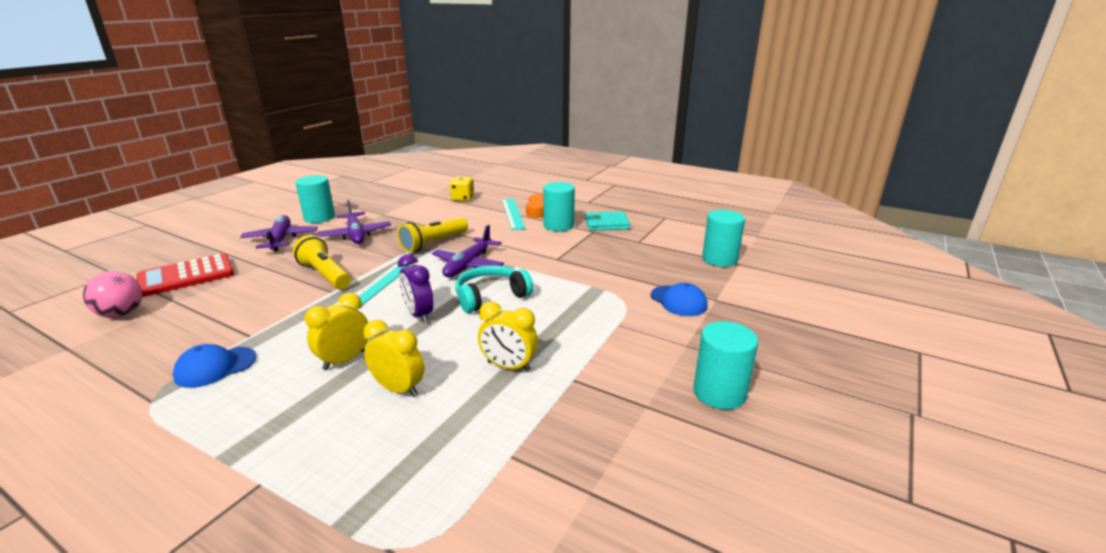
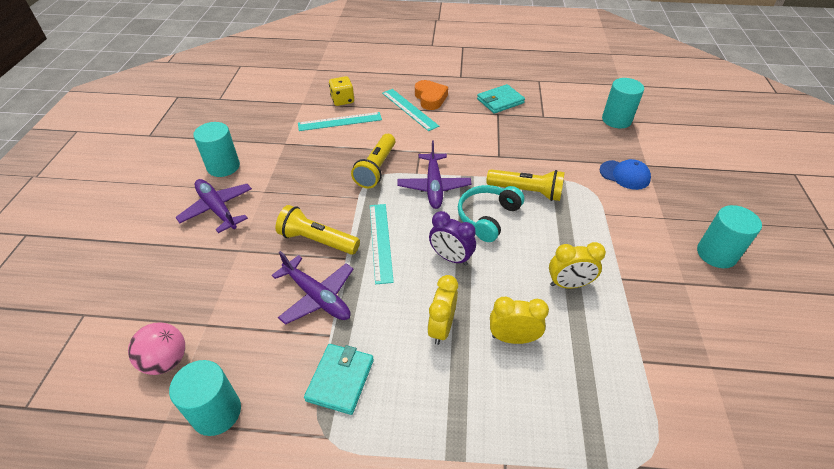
camera: 25 degrees left, 20 degrees up
red calculator [137,253,234,297] -> none
blue cap [173,344,256,388] -> turquoise wallet [304,344,374,415]
purple plane [318,200,391,244] -> purple plane moved to [272,251,354,325]
turquoise cylinder [543,182,575,231] -> turquoise cylinder moved to [169,360,241,436]
none -> turquoise ruler [298,112,382,131]
none -> yellow flashlight [486,169,565,201]

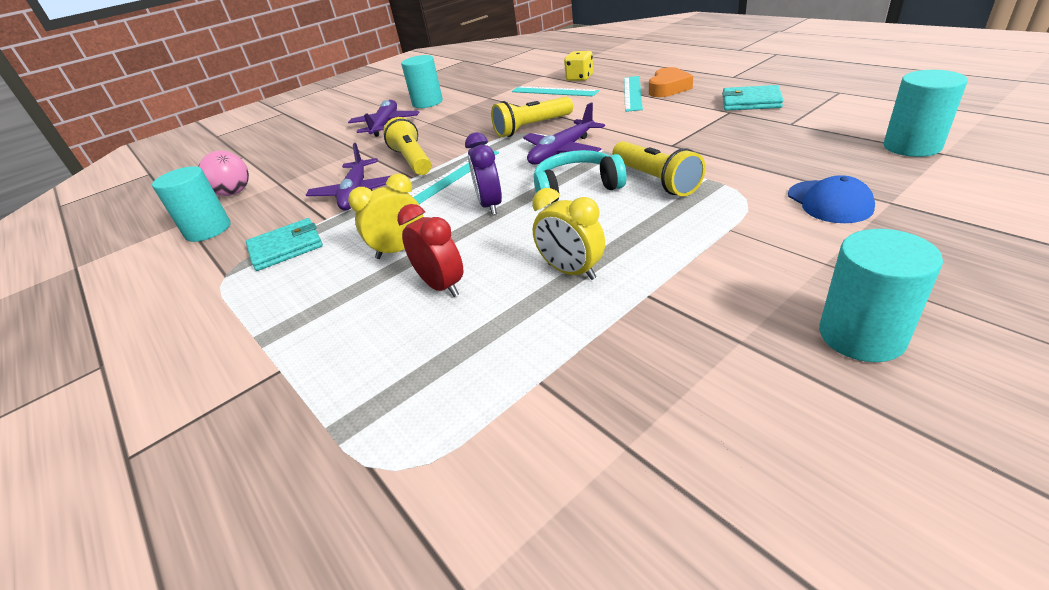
camera: 50 degrees right, 10 degrees down
yellow clock [490,297,549,344] -> red clock [397,204,463,297]

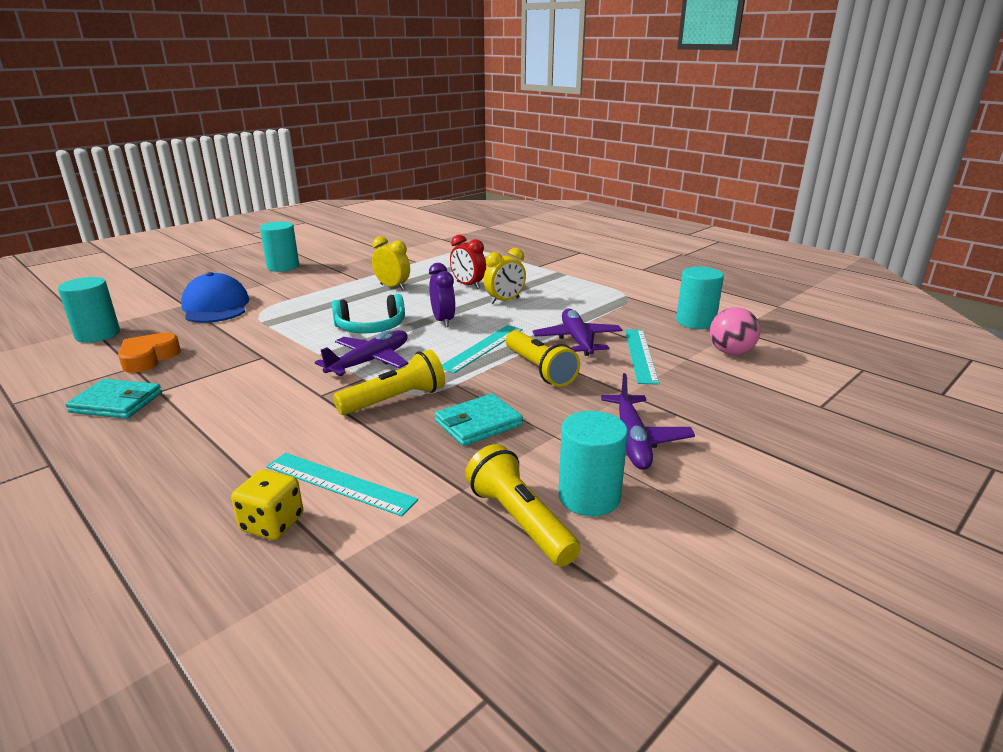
camera: 170 degrees right, 10 degrees down
turquoise wallet [246,218,323,271] -> turquoise wallet moved to [435,394,523,446]
yellow flashlight [612,141,706,196] -> yellow flashlight moved to [465,444,581,567]
turquoise ruler [624,76,643,112] -> turquoise ruler moved to [625,329,659,385]
orange heart [649,67,693,97] -> orange heart moved to [118,333,181,373]
blue cap [788,175,875,223] -> blue cap [181,272,249,323], size x1.57

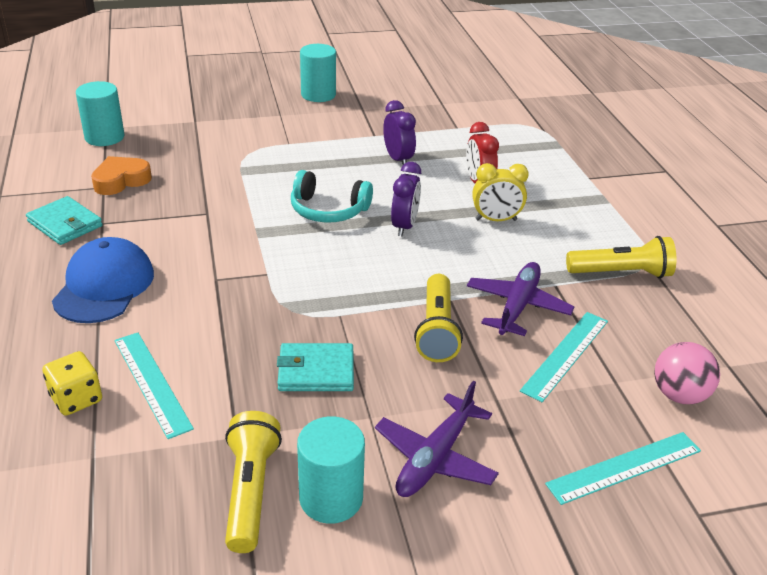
camera: 30 degrees right, 10 degrees up
blue cap [181,272,249,323] -> blue cap moved to [52,237,154,323]
purple plane [315,330,408,376] -> none
yellow flashlight [333,350,445,415] -> yellow flashlight moved to [566,236,676,278]
yellow clock [372,237,410,290] -> purple clock [383,100,416,165]
turquoise ruler [442,325,522,373] -> turquoise ruler moved to [545,432,701,505]
turquoise cylinder [676,267,724,329] -> none

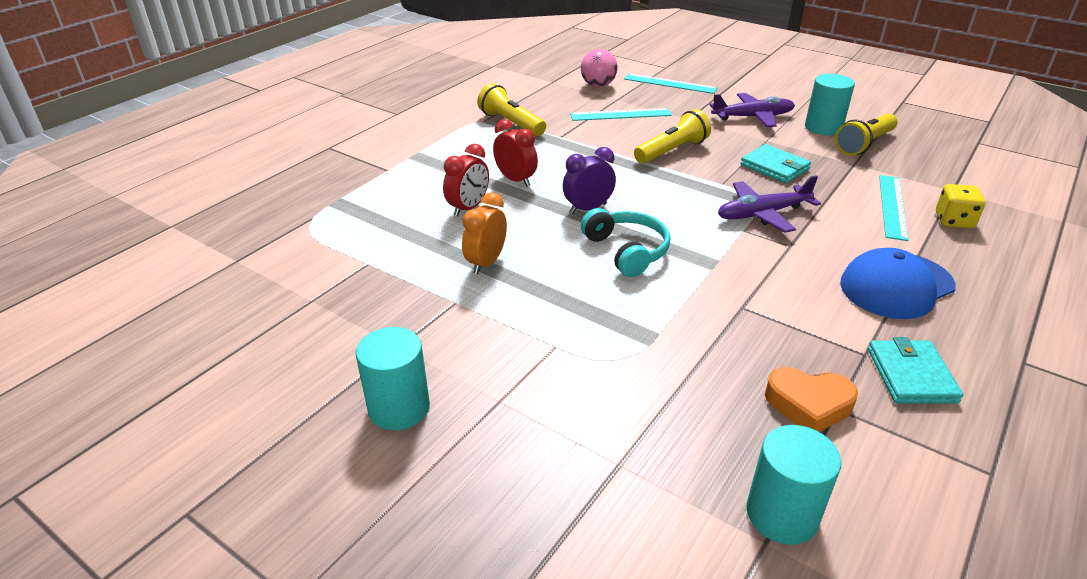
camera: 130 degrees left, 0 degrees up
purple clock [383,100,416,165] -> orange clock [462,193,507,274]
purple plane [467,262,575,336] -> purple plane moved to [718,175,821,233]
yellow clock [472,163,529,221] -> red clock [493,119,538,186]

